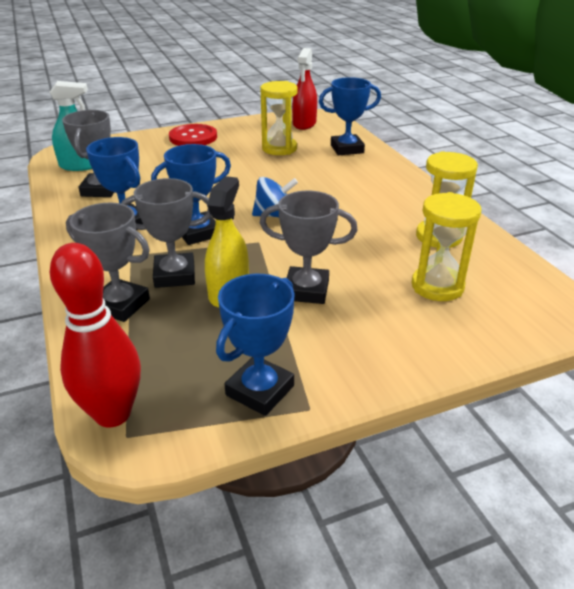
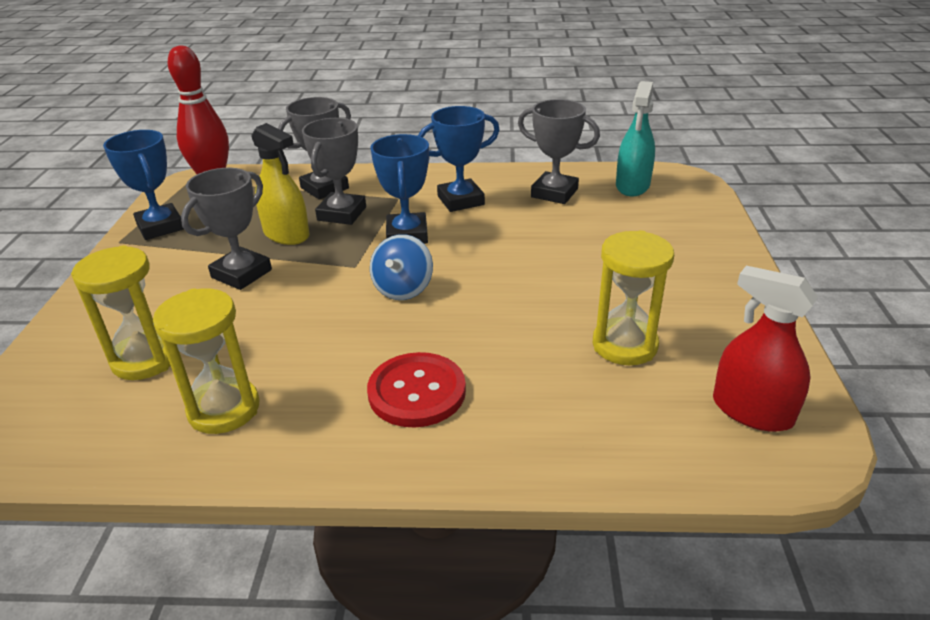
camera: 115 degrees right, 0 degrees up
red button [169,124,217,146] -> red button moved to [367,352,466,428]
blue trophy [319,77,381,155] -> none

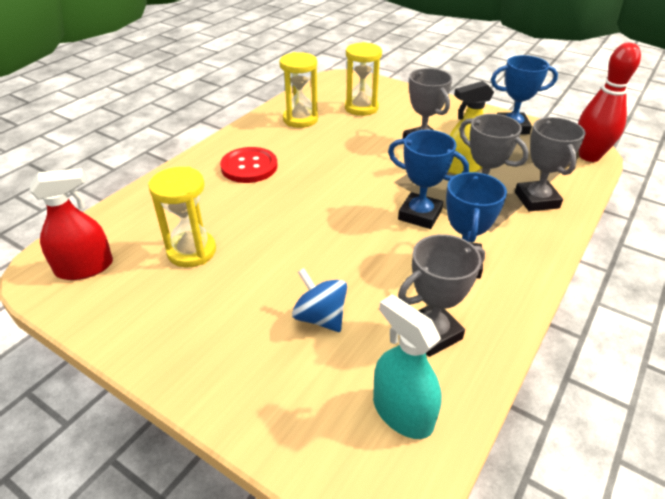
camera: 120 degrees right, 5 degrees up
blue spinning top [370,234,433,300] -> blue spinning top moved to [292,268,347,332]

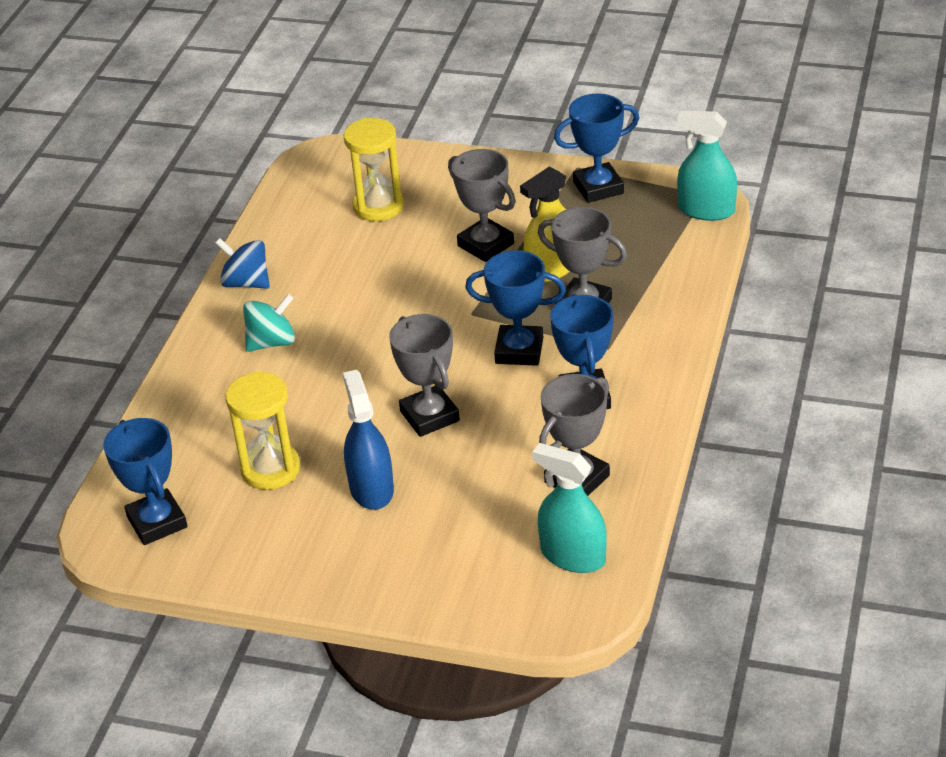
camera: 15 degrees left, 0 degrees up
red spray bottle [30,168,113,280] -> blue trophy [103,418,187,545]
red button [220,147,278,183] -> turquoise spinning top [243,294,295,352]
yellow hourglass [279,52,318,128] -> none
blue spinning top [292,268,347,332] -> blue spinning top moved to [215,238,270,289]
grey trophy [515,117,586,211] -> grey trophy moved to [389,314,460,437]
red bowling pin [578,43,641,162] -> turquoise spray bottle [677,111,737,221]
none -> blue spray bottle [343,370,394,510]

